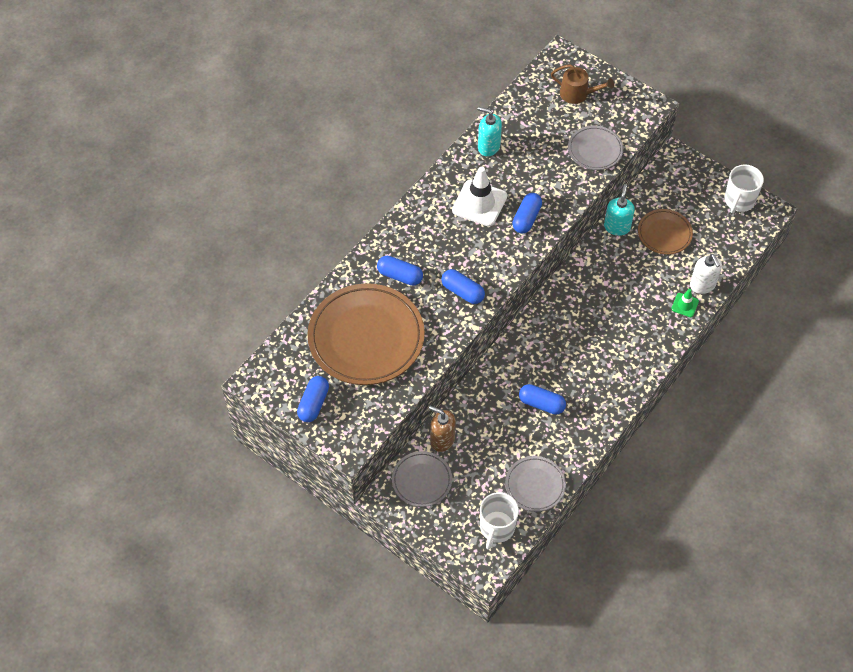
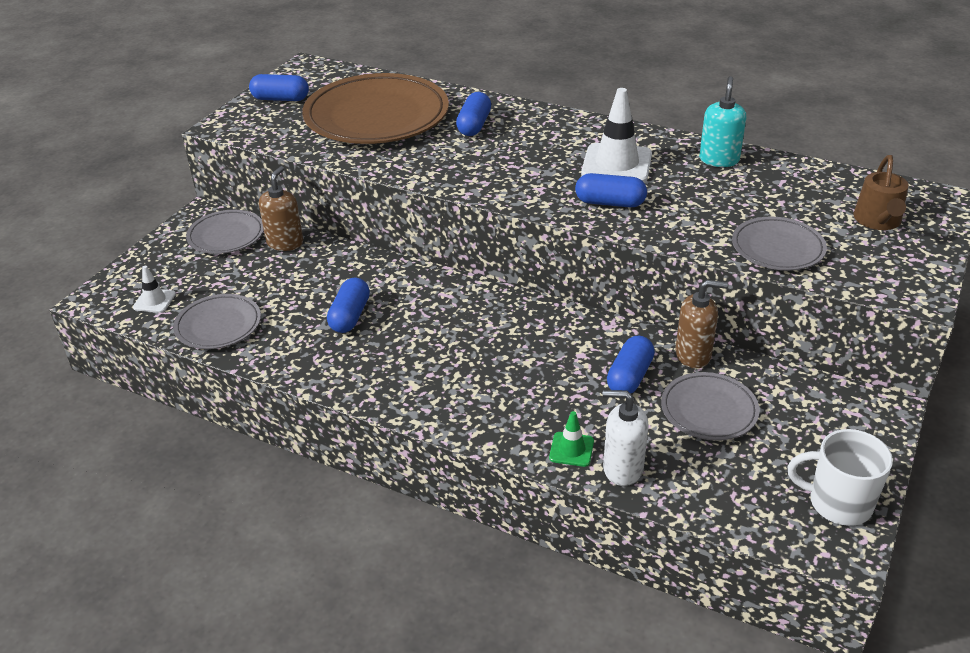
camera: 80 degrees right, 20 degrees down
blue capsule [441,269,485,304] -> blue capsule moved to [607,335,655,394]
white mug [480,492,519,550] -> white traffic cone [133,266,176,313]
turquoise soap dispenser [604,184,635,236] -> brown soap dispenser [675,280,728,368]
brown plate [638,209,693,255] -> grey plate [661,372,760,441]
white soap dispenser [690,254,722,294] -> white soap dispenser turned 45 degrees clockwise [603,390,648,486]

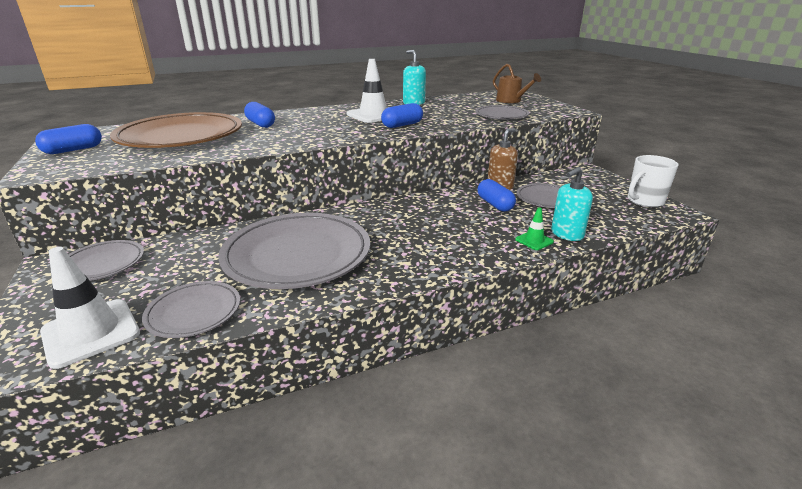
camera: 50 degrees left, 10 degrees down
white traffic cone [133,266,176,313] -> white traffic cone [40,247,140,369], size x1.97
brown soap dispenser [259,166,303,251] -> none
blue capsule [327,278,370,333] -> grey plate [218,213,370,289]
white soap dispenser [603,390,648,486] -> turquoise soap dispenser [551,167,593,241]

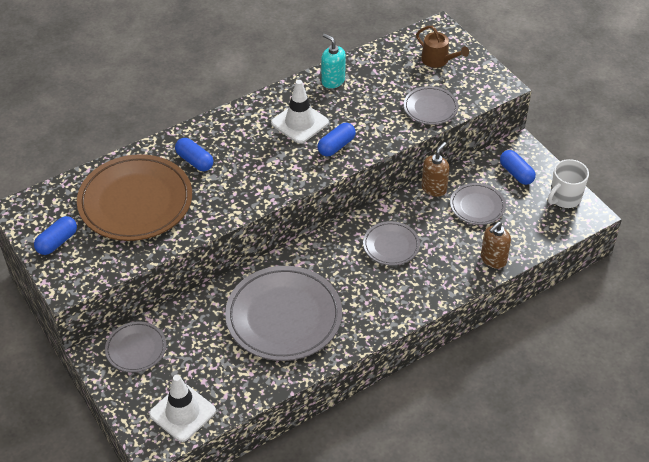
camera: 10 degrees left, 20 degrees up
grey plate [142,281,240,338] -> grey plate moved to [363,221,420,265]
blue capsule [478,179,516,212] -> blue capsule moved to [500,150,536,185]
green traffic cone [515,207,554,250] -> none
turquoise soap dispenser [551,167,593,241] -> brown soap dispenser [481,222,511,269]

